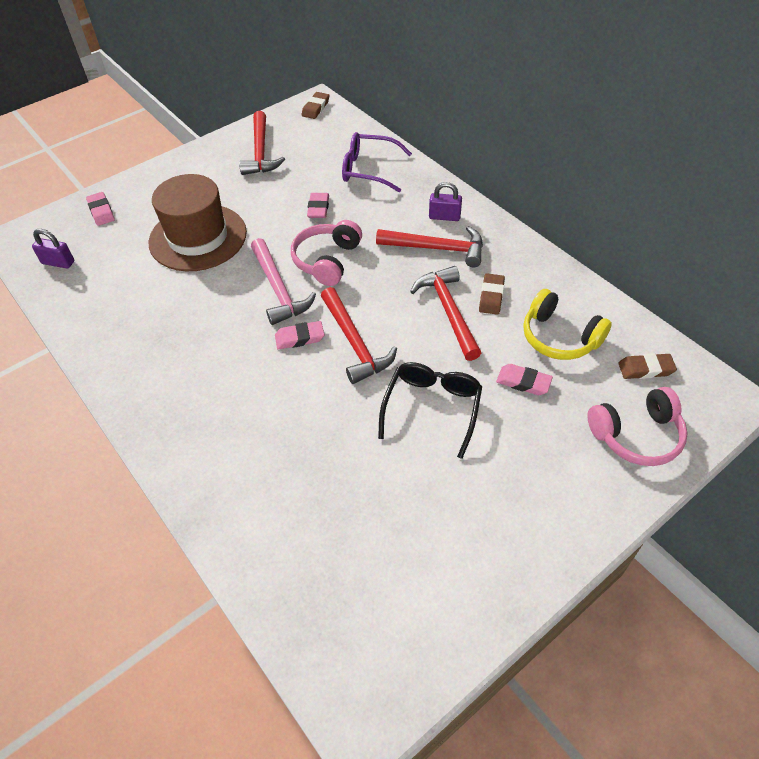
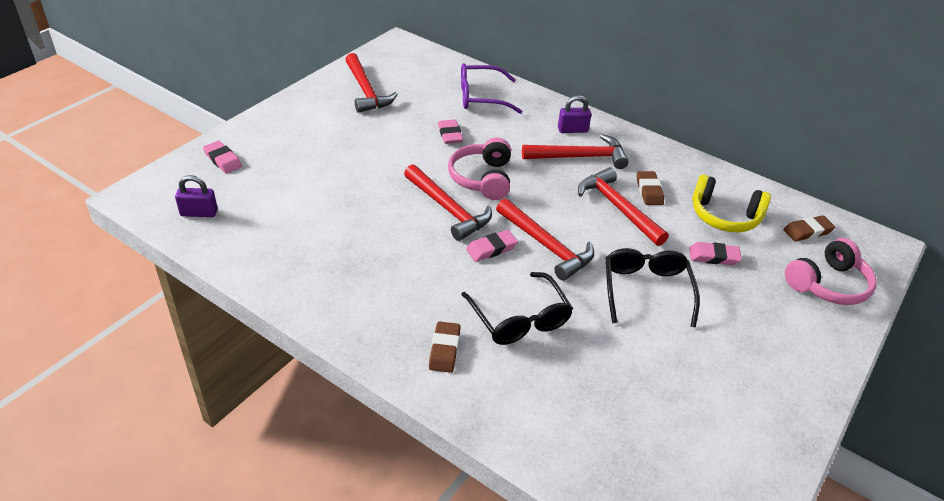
camera: 20 degrees left, 10 degrees down
brown hat [149,174,247,271] -> none
pink hammer [251,238,316,325] -> red hammer [404,164,492,241]
brown eraser [302,92,329,119] -> brown eraser moved to [429,321,461,373]
none -> black glasses [461,272,573,345]

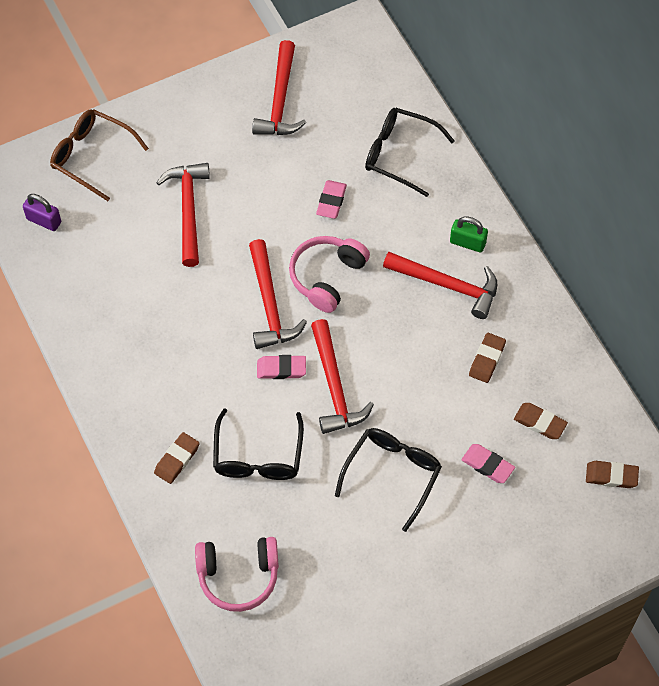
camera: 30 degrees right, 20 degrees up
pink eraser [203,141,242,174] -> brown glasses [50,109,149,201]
purple glasses [461,63,522,114] -> black glasses [365,108,455,197]
purple padlock [558,95,591,133] -> green padlock [450,216,488,252]
red hammer [578,167,669,246] -> red hammer moved to [156,163,210,267]
yellow headphones [692,175,771,232] -> brown eraser [514,403,568,439]
pink headphones [785,238,877,305] -> pink headphones moved to [195,537,279,612]

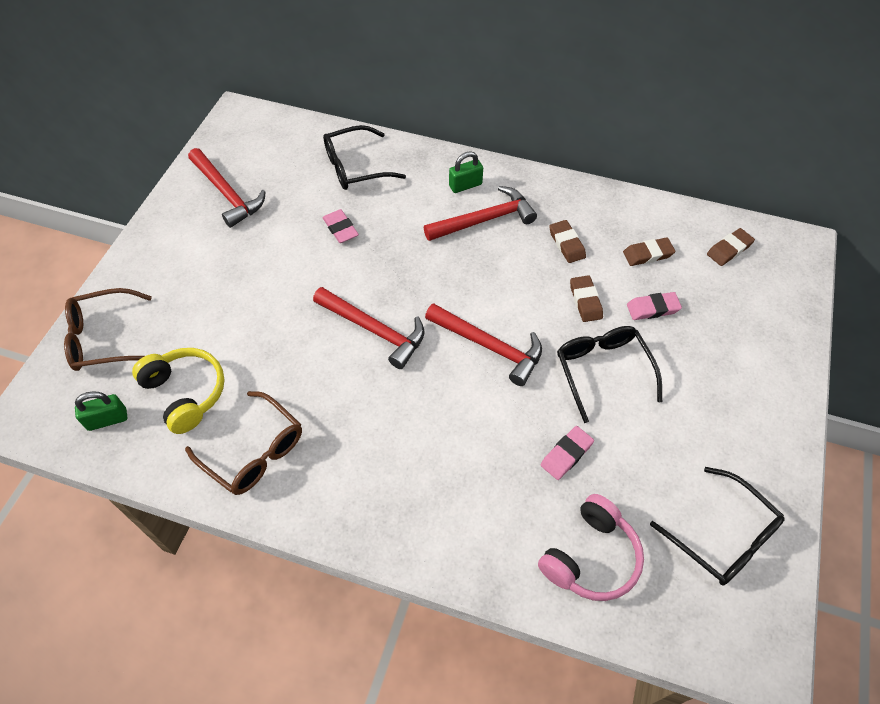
camera: 45 degrees left, 5 degrees down
purple padlock [23,194,61,231] -> green padlock [75,392,127,431]
brown eraser [154,432,200,484] -> brown eraser moved to [570,275,603,322]
red hammer [156,163,210,267] -> none
black glasses [213,408,304,480] -> black glasses moved to [650,467,785,585]
pink eraser [257,355,306,379] -> pink eraser moved to [540,426,594,480]
pink headphones [289,236,370,313] -> none
none -> yellow headphones [132,348,225,434]
none -> brown glasses [185,391,302,495]

